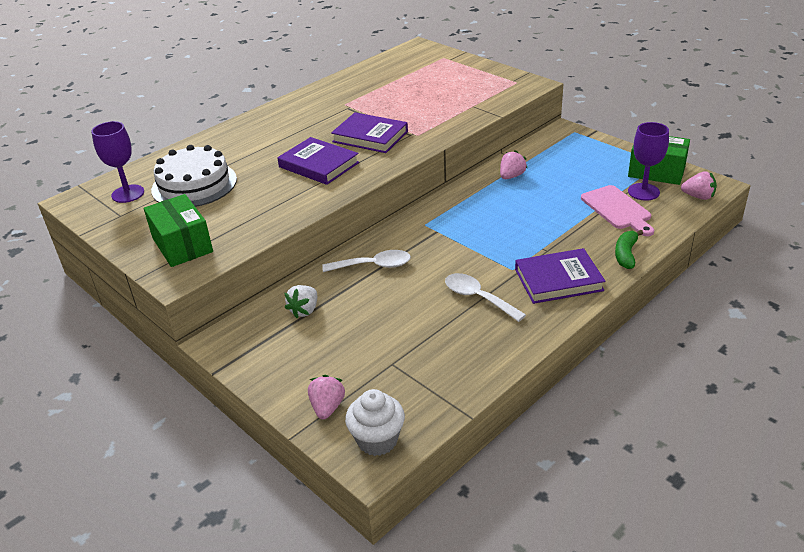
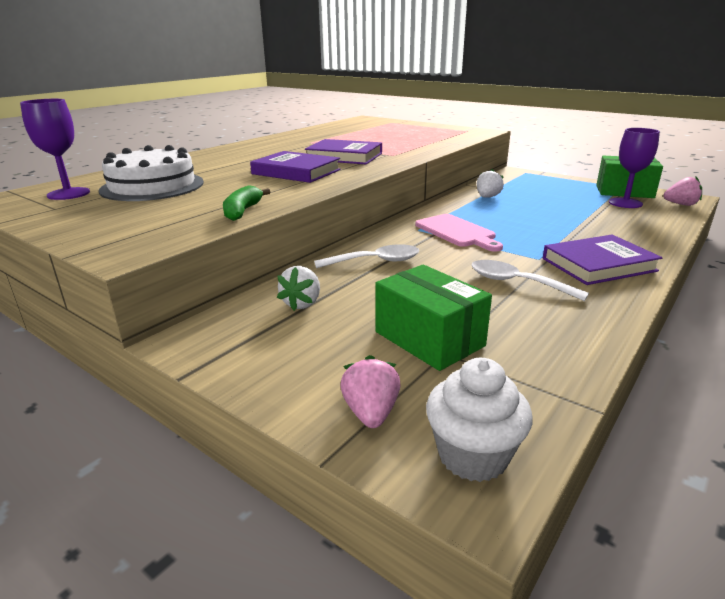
camera: 10 degrees left, 10 degrees down
green box [144,194,213,267] -> green box moved to [375,265,492,371]
pink strawberry [500,150,527,179] -> white strawberry [477,169,504,198]
pink cutting board [581,185,654,236] -> pink cutting board moved to [415,214,503,252]
green banana [615,230,643,269] -> green banana moved to [223,185,270,221]

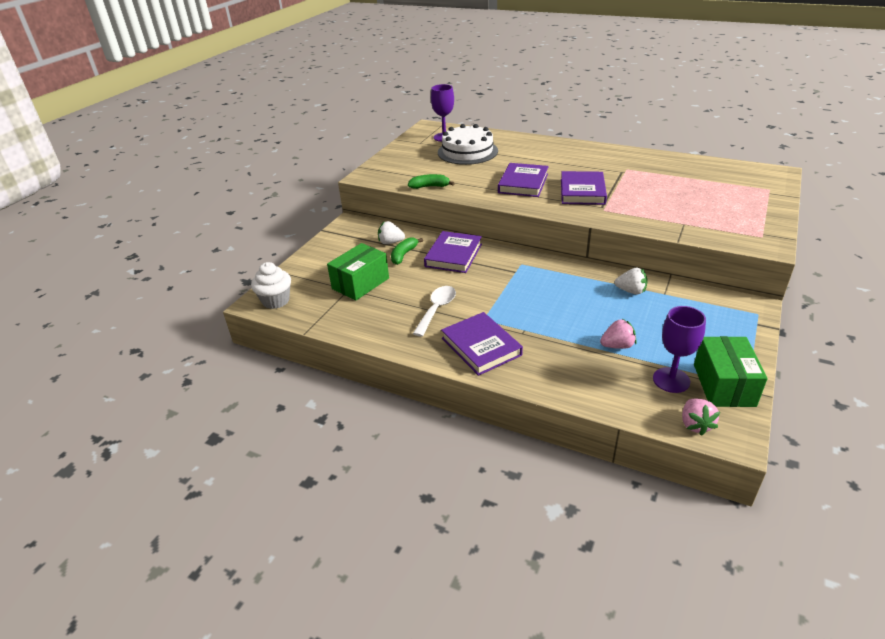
camera: 80 degrees right, 10 degrees up
white spoon [314,244,419,268] -> purple book [424,231,482,273]
pink strawberry [340,355,401,428] -> pink strawberry moved to [600,319,637,349]
pink cutting board [415,214,503,252] -> none
none -> green banana [391,237,423,265]

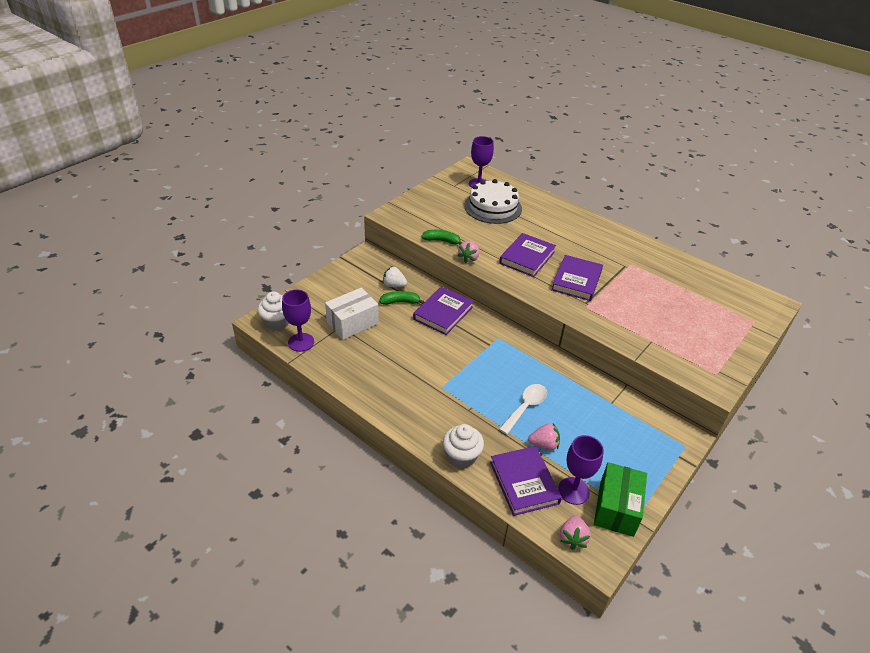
camera: 10 degrees right, 5 degrees up
green box [327,243,389,300] -> white box [325,287,379,340]
green banana [391,237,423,265] -> green banana turned 45 degrees clockwise [379,291,424,305]
white spoon [413,286,456,337] -> white spoon moved to [499,384,547,435]
purple book [441,312,523,376] -> purple book moved to [490,446,562,516]
white strawberry [615,268,648,295] -> none
none -> purple goblet [282,289,314,352]
none -> white cupcake [443,424,484,468]
none -> pink strawberry [457,241,479,263]

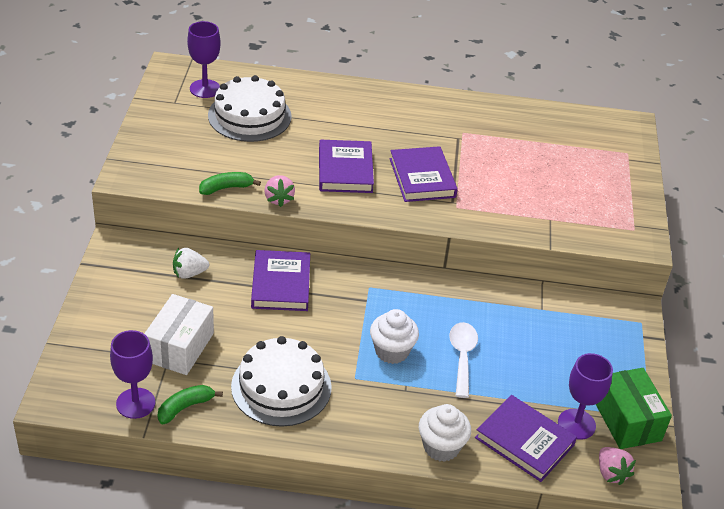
camera: 35 degrees left, 0 degrees up
white cupcake [257,292,289,331] -> white cupcake moved to [370,309,419,364]
green banana [379,291,424,305] -> green banana moved to [157,385,223,424]
pink strawberry [528,423,560,451] -> none
none -> white cake [231,336,332,427]

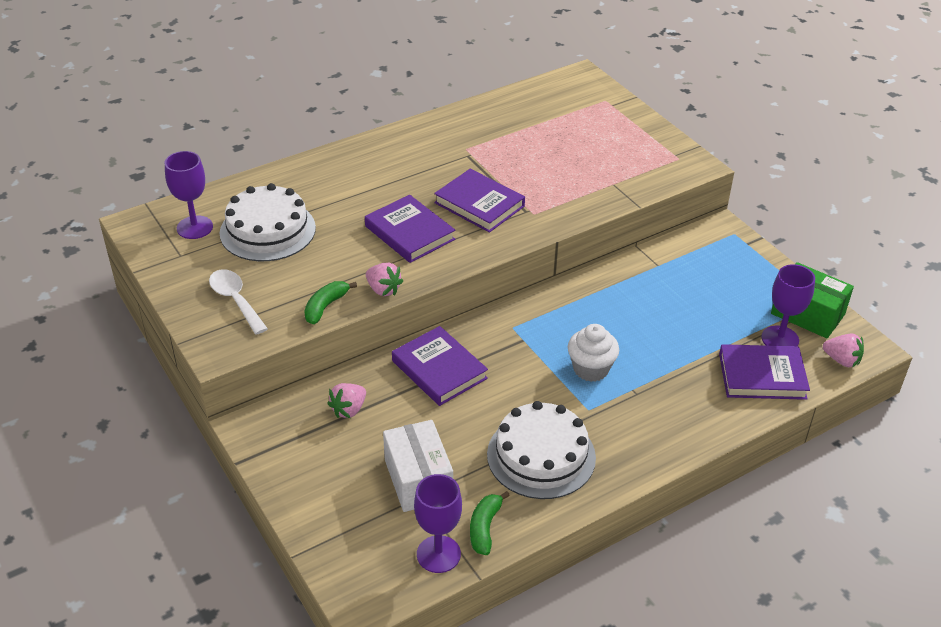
camera: 35 degrees left, 0 degrees up
white strawberry [173,248,209,279] -> pink strawberry [327,383,366,418]
white cupcake [419,404,471,462] -> none
white spoon [449,322,478,398] -> white spoon moved to [209,269,268,335]

